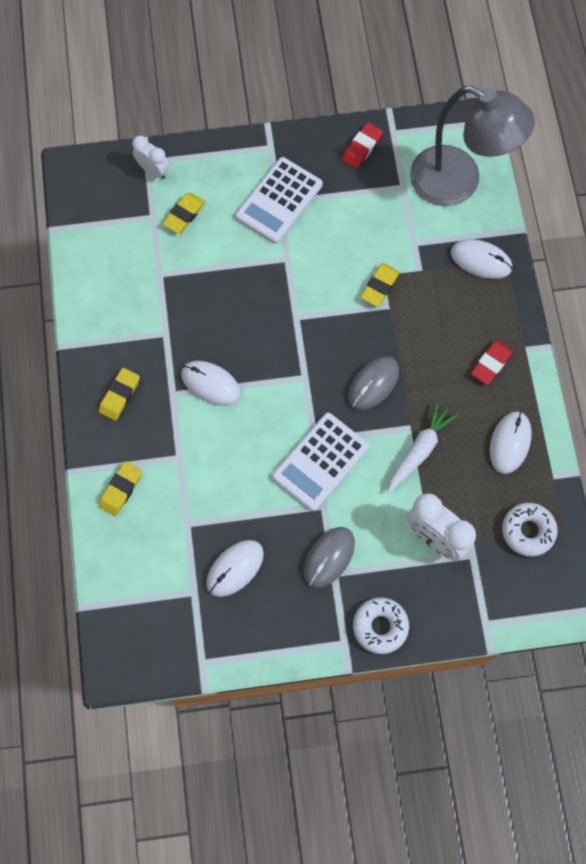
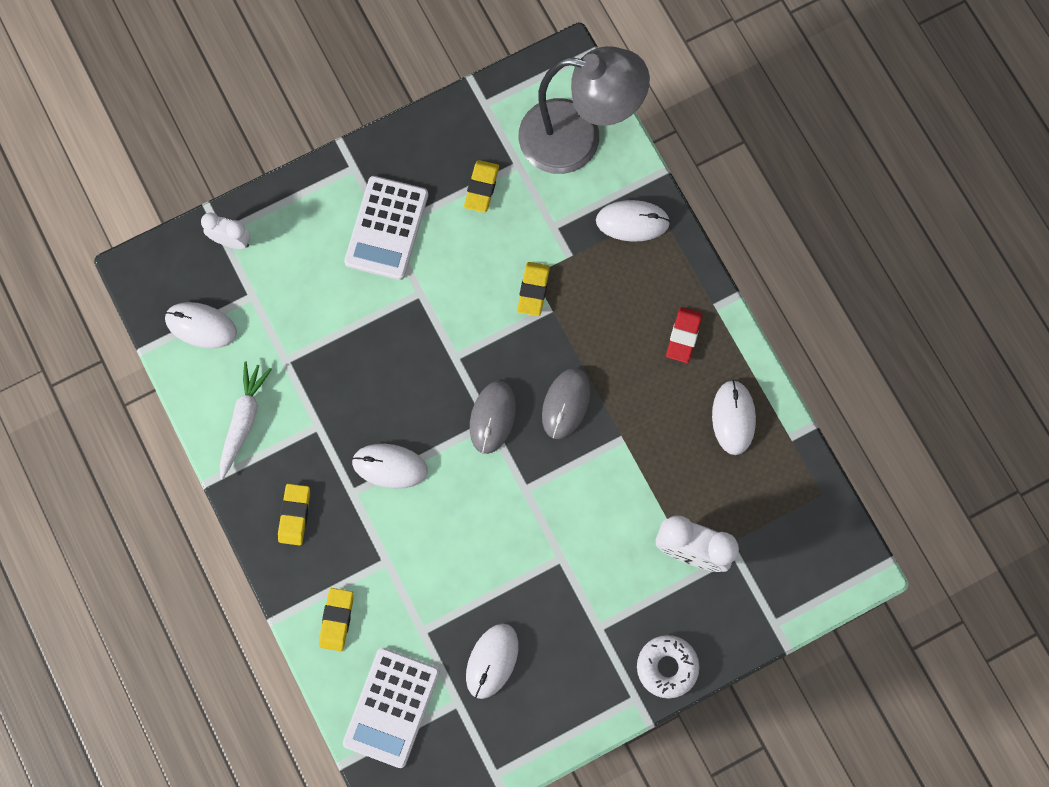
camera: 20 degrees left, 5 degrees up
yellow eraser [162,193,205,233] -> yellow eraser moved to [464,160,499,213]
white calculator [272,413,369,511] -> white calculator moved to [343,647,440,768]
grey mouse [304,527,355,588] -> grey mouse moved to [470,381,516,454]
red eraser [342,122,383,169] -> none
white carrot [388,401,458,493] -> white carrot moved to [220,361,272,480]
white donut [502,503,558,557] -> none
none -> white mouse [165,302,237,349]

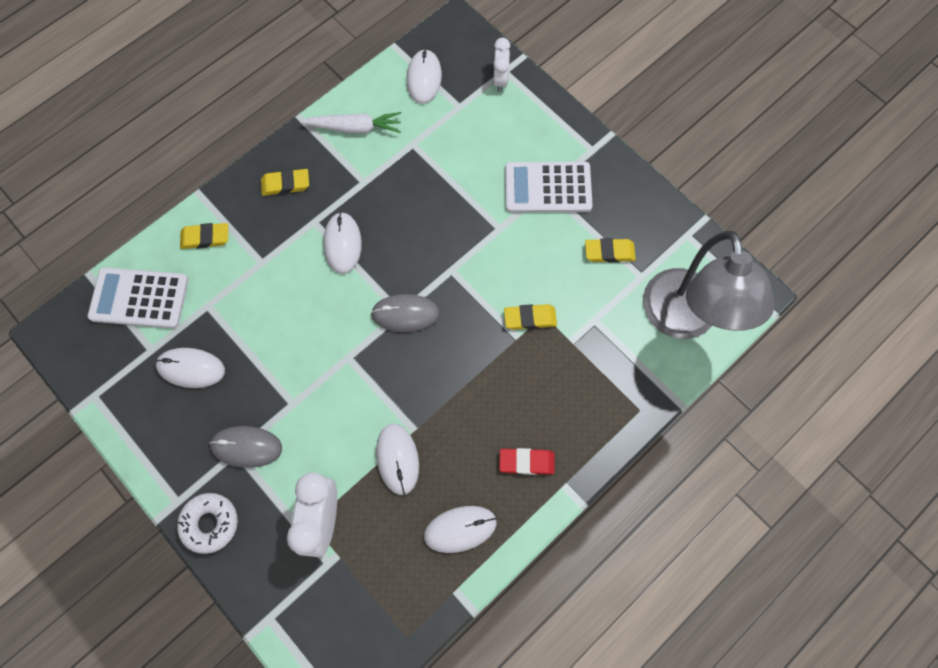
camera: 75 degrees right, 5 degrees down
grey mouse [542,368,590,439] -> grey mouse moved to [209,426,282,468]
white mouse [596,200,670,242] -> white mouse moved to [376,424,419,495]

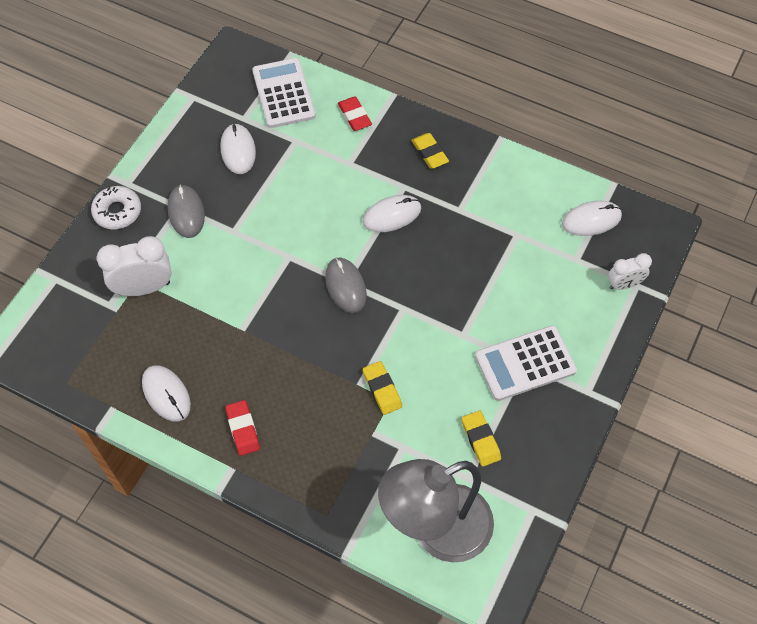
camera: 70 degrees right, 10 degrees down
yellow eraser [180,223,228,249] -> red eraser [338,97,372,131]
white carrot [300,112,401,133] -> none
white mouse [376,424,419,495] -> none
white calculator [505,162,593,213] -> white calculator turned 90 degrees counterclockwise [475,325,577,401]

